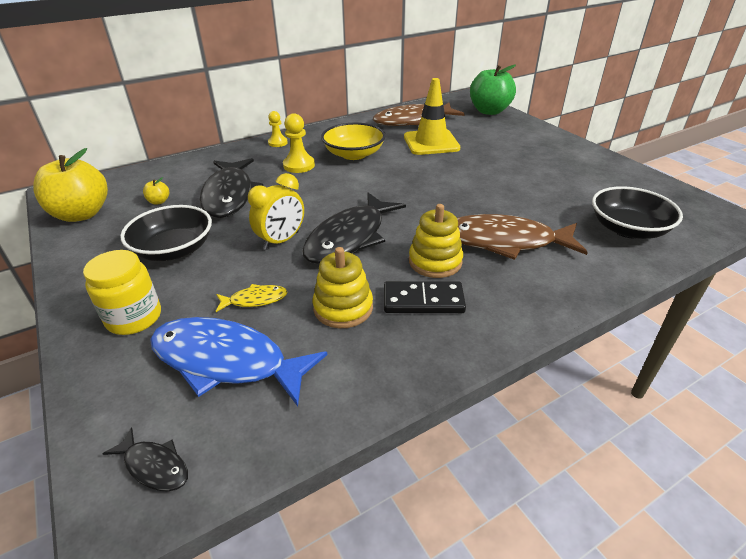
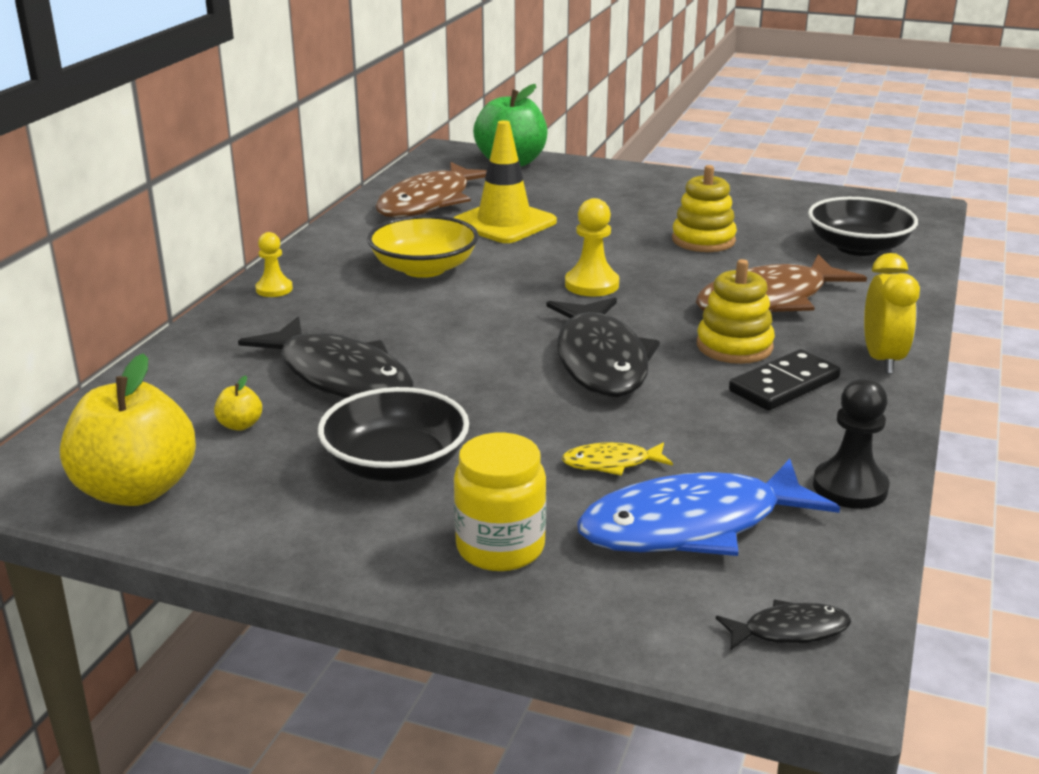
camera: 40 degrees left, 10 degrees down
yellow fish [216,284,288,312] -> yellow fish turned 135 degrees counterclockwise [562,442,673,475]
yellow clock [248,173,304,250] -> yellow clock moved to [864,253,920,374]
yellow pawn [283,113,315,173] -> yellow pawn moved to [565,198,619,296]
yellow stacking toy [313,247,373,328] -> yellow stacking toy moved to [672,165,737,252]
none -> black pawn [813,378,889,509]

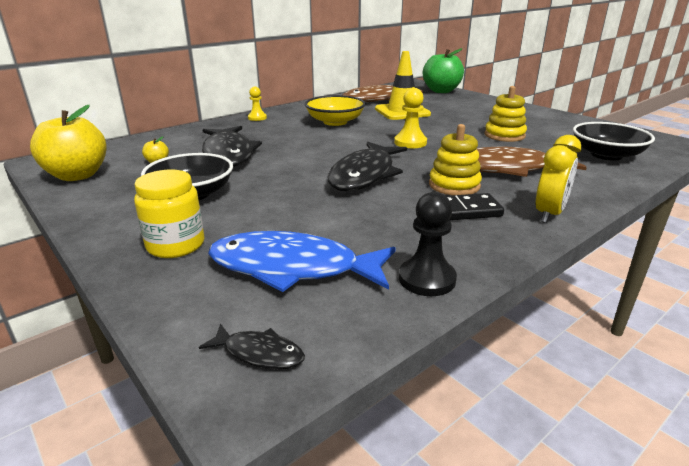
camera: 30 degrees right, 0 degrees up
yellow fish [562,442,673,475] -> none

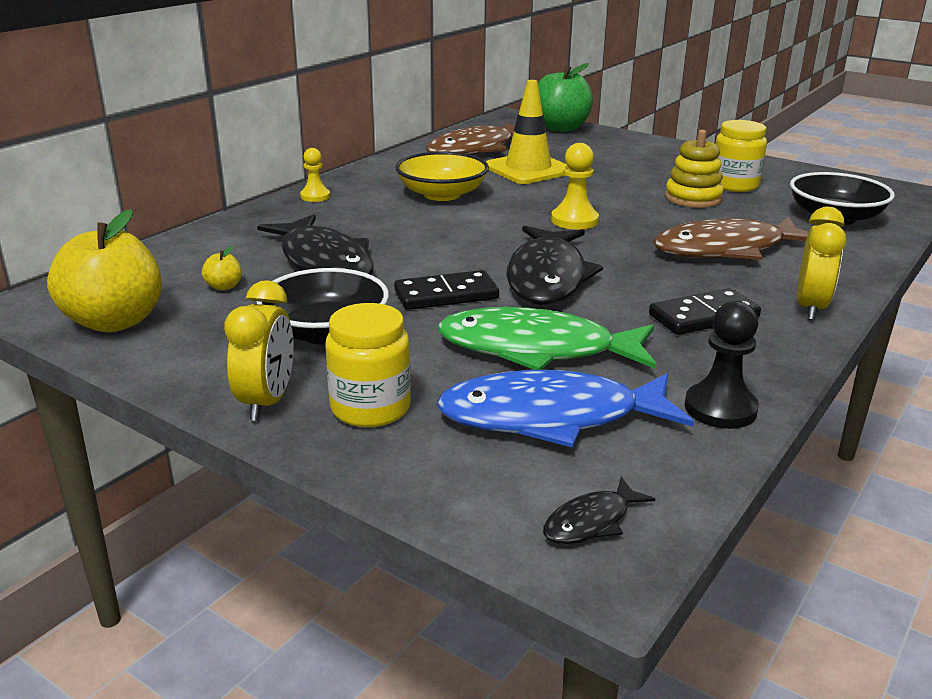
camera: 15 degrees left, 0 degrees up
black fish [199,323,305,369] -> black fish turned 135 degrees clockwise [543,477,655,544]
yellow stacking toy [429,124,482,195] -> none
none -> yellow clock [224,280,294,421]
none -> black domino [394,270,499,310]
none -> green fish [438,307,656,370]
none -> yellow jar [716,120,767,192]

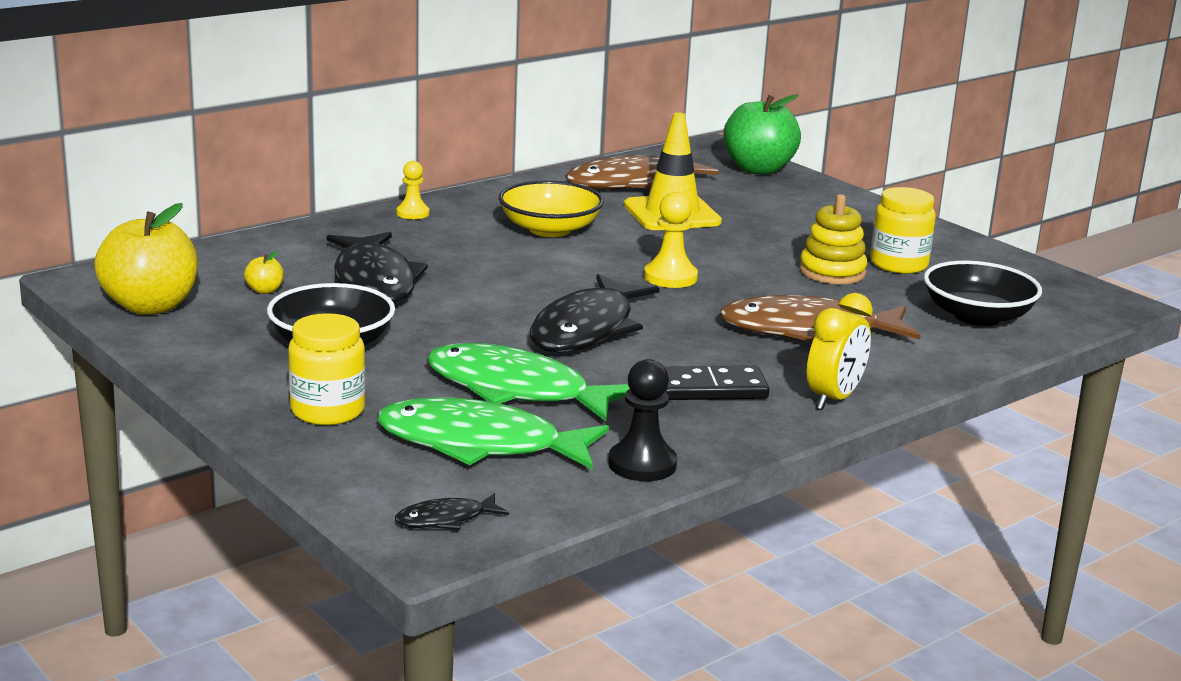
camera: 15 degrees right, 5 degrees down
yellow clock [224,280,294,421] -> none
black domino [394,270,499,310] -> none
blue fish [437,370,694,448] -> green fish [377,397,609,470]

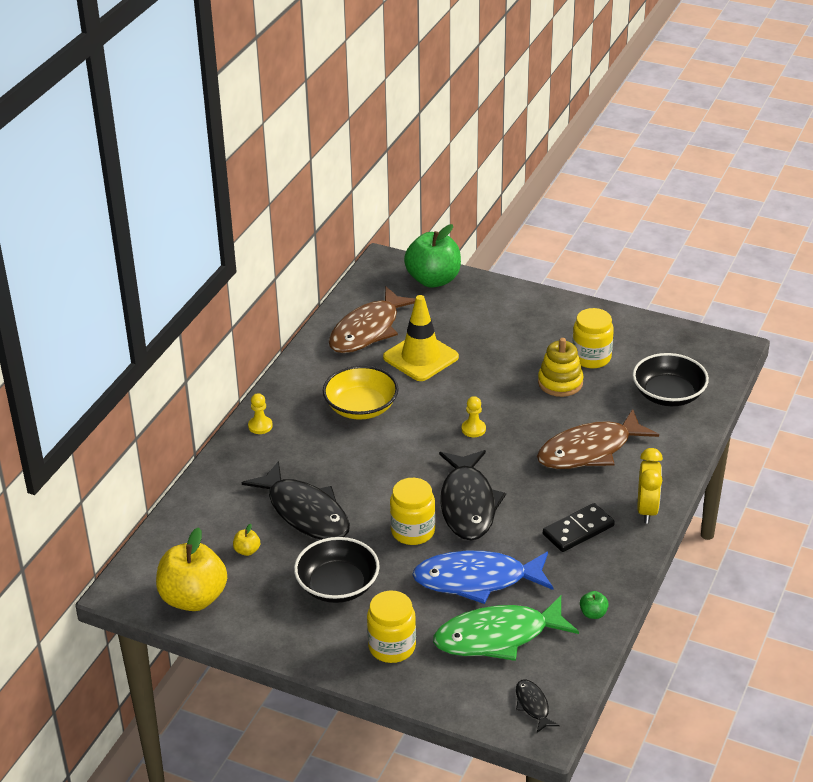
camera: 25 degrees left, 15 degrees up
black fish [395,493,509,530] -> black fish turned 120 degrees clockwise [516,679,559,733]
green fish [427,343,630,421] -> blue fish [412,551,553,604]
black pawn [608,359,677,481] -> green apple [580,591,609,619]
yellow pawn [644,192,698,288] -> yellow pawn [462,396,486,437], size x0.66
none -> yellow jar [390,478,435,545]

